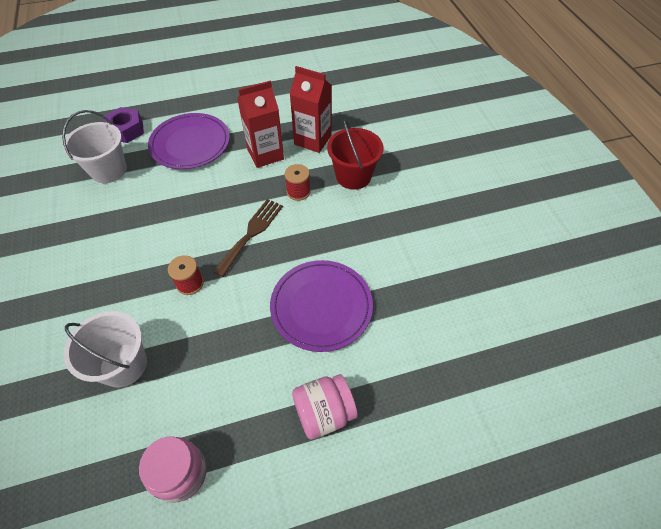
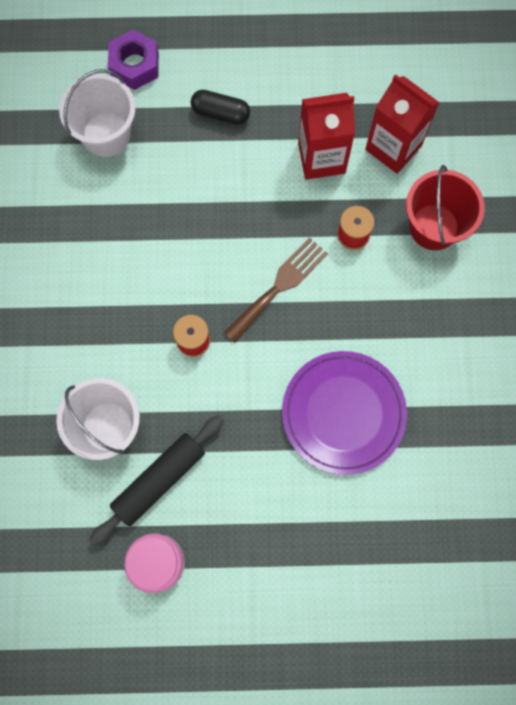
camera: 15 degrees right, 20 degrees up
purple plate [148,113,230,169] -> black capsule [191,90,250,125]
pink jar [292,374,358,440] -> none
none -> black rolling pin [90,415,224,545]

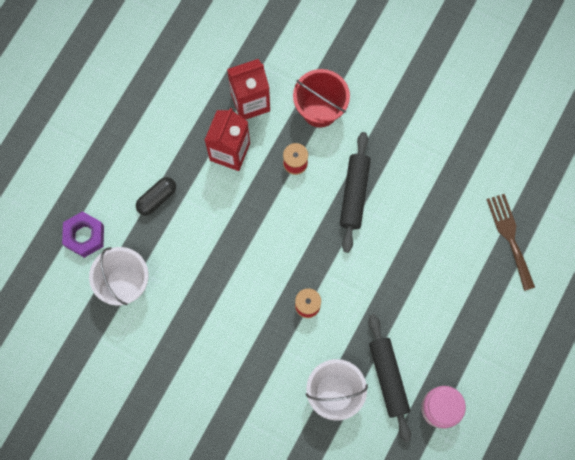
camera: 60 degrees left, 0 degrees up
brown fork [223,237,328,343] -> brown fork moved to [486,194,535,291]
purple plate [282,351,407,475] -> none
none -> black rolling pin [340,132,371,253]

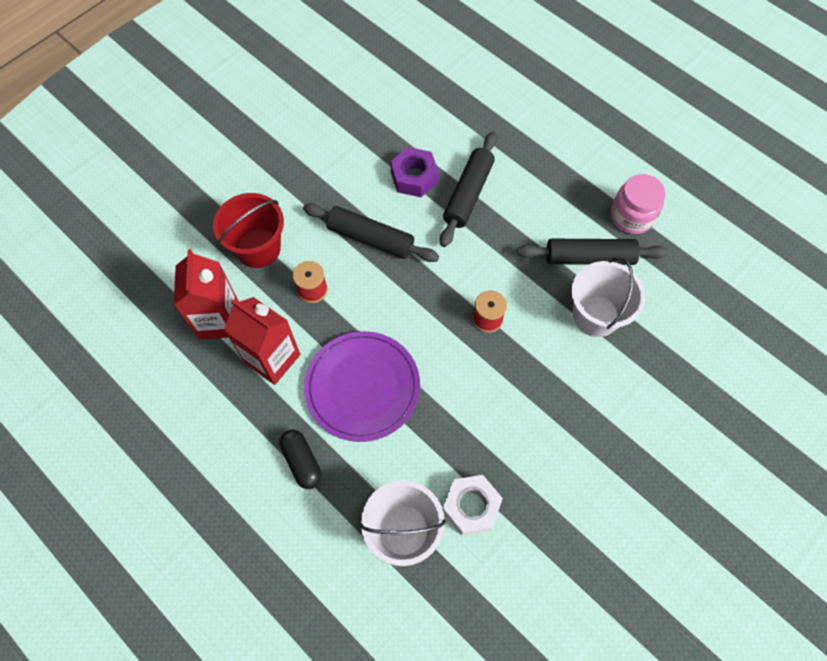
camera: 75 degrees left, 10 degrees down
purple nut [62,211,104,258] -> purple nut moved to [390,147,439,197]
brown fork [486,194,535,291] -> none
none -> purple plate [304,331,420,442]
none -> black rolling pin [440,132,497,247]
none -> white nut [443,475,503,535]

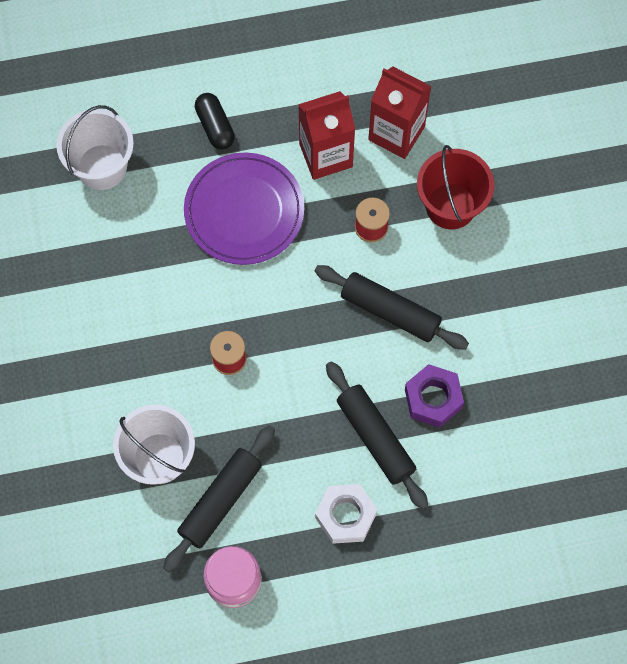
camera: 125 degrees right, 5 degrees up
black capsule [279,430,322,489] -> black capsule turned 60 degrees clockwise [195,93,235,150]
black rolling pin [303,203,439,262] -> black rolling pin turned 60 degrees clockwise [315,265,469,350]
white nut [443,475,503,535] -> white nut moved to [315,484,378,544]

